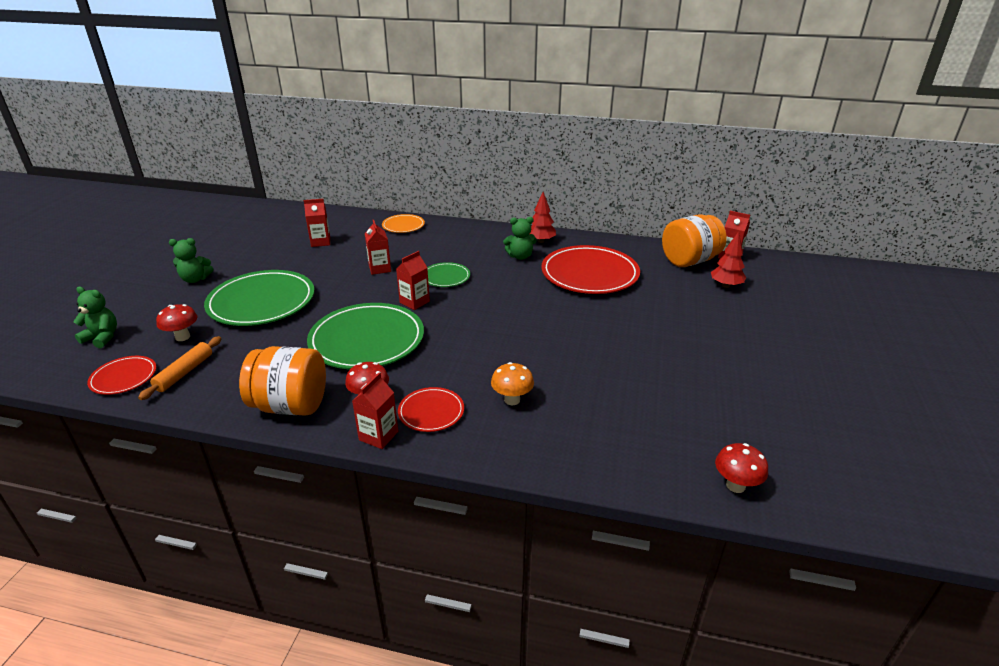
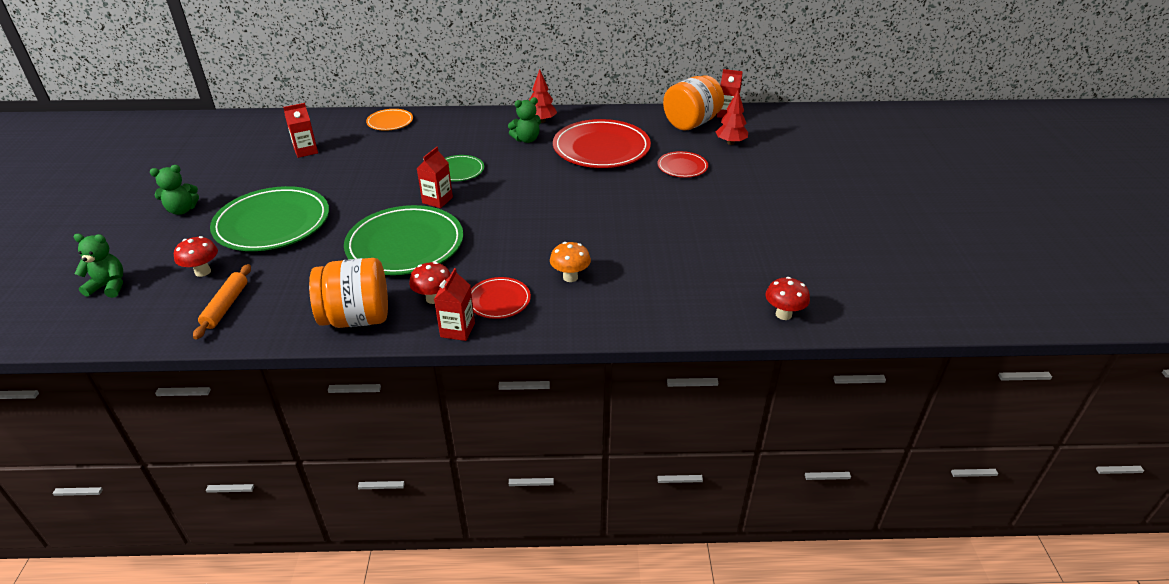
camera: 15 degrees left, 5 degrees up
red plate [87,356,156,395] -> red plate moved to [658,151,708,178]
red carton [365,220,391,275] -> none

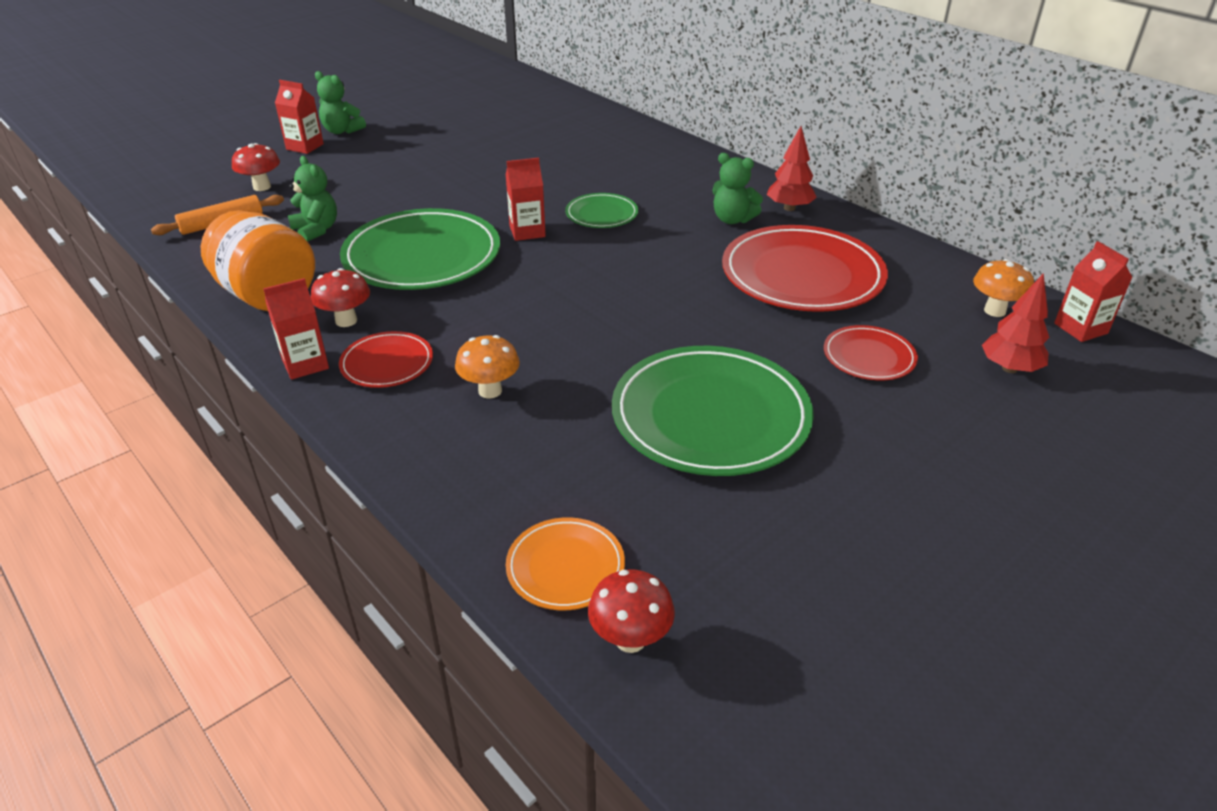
camera: 50 degrees right, 0 degrees up
green teddy bear [74,234,123,298] -> green teddy bear moved to [288,156,337,242]
green plate [210,186,329,251] -> green plate moved to [612,346,814,476]
red carton [283,103,318,158] -> red carton moved to [275,80,324,154]
orange plate [366,109,413,131] -> orange plate moved to [506,517,625,610]
orange jar [663,75,724,131] -> orange mushroom [973,259,1034,317]

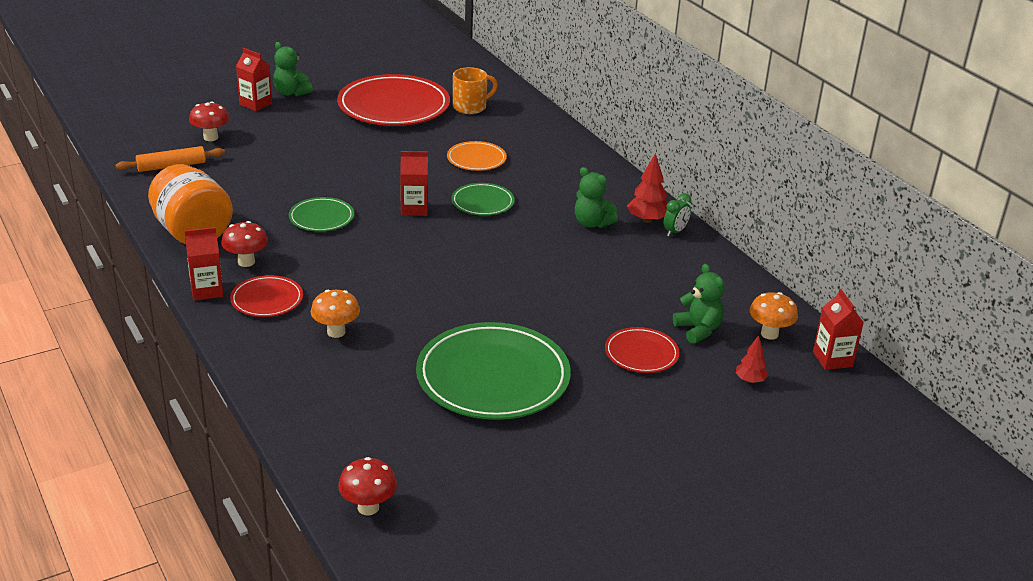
camera: 10 degrees right, 5 degrees down
green teddy bear [288,156,337,242] -> green teddy bear moved to [673,264,725,344]
green plate [340,208,500,290] -> green plate [289,197,354,232], size x0.50
orange plate [506,517,625,610] -> orange plate moved to [447,141,507,171]
red plate [722,225,888,312] -> red plate moved to [337,74,450,126]
red tree [982,273,1050,373] -> red tree [736,335,768,383], size x0.63
none -> orange mug [453,67,498,114]
none -> green clock [663,193,691,237]

